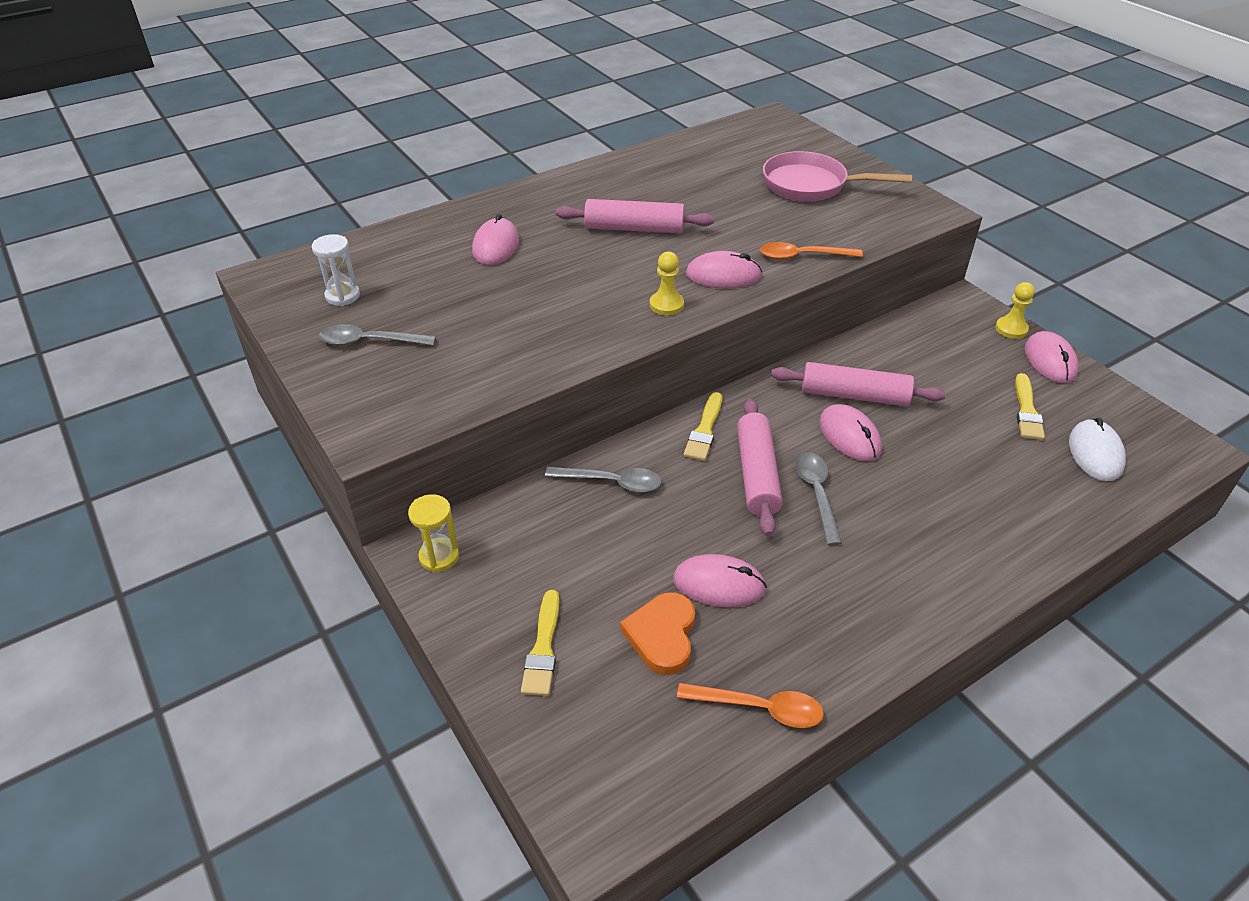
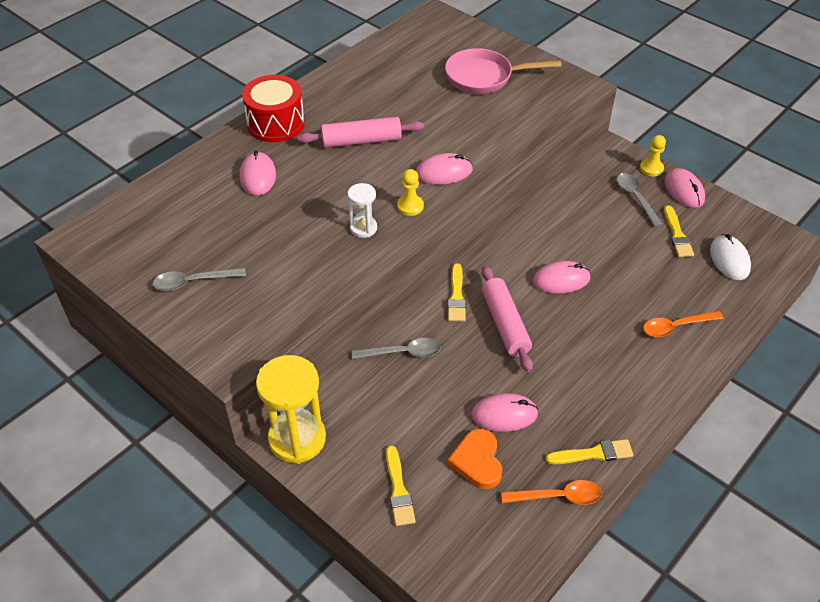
camera: 15 degrees left, 5 degrees up
white hourglass [312,234,360,306] -> white hourglass moved to [348,183,377,238]
yellow hourglass [408,494,459,572] -> yellow hourglass [256,355,326,464], size x1.91
orange spoon [760,242,863,260] -> orange spoon moved to [643,311,724,337]
pink rolling pin [771,362,946,406] -> none
grey spoon [795,452,842,545] -> grey spoon moved to [617,173,663,227]
pink mouse [819,404,882,461] -> pink mouse turned 60 degrees counterclockwise [533,261,591,294]
none -> red drum [242,75,305,142]
none -> yellow brush [546,439,633,464]

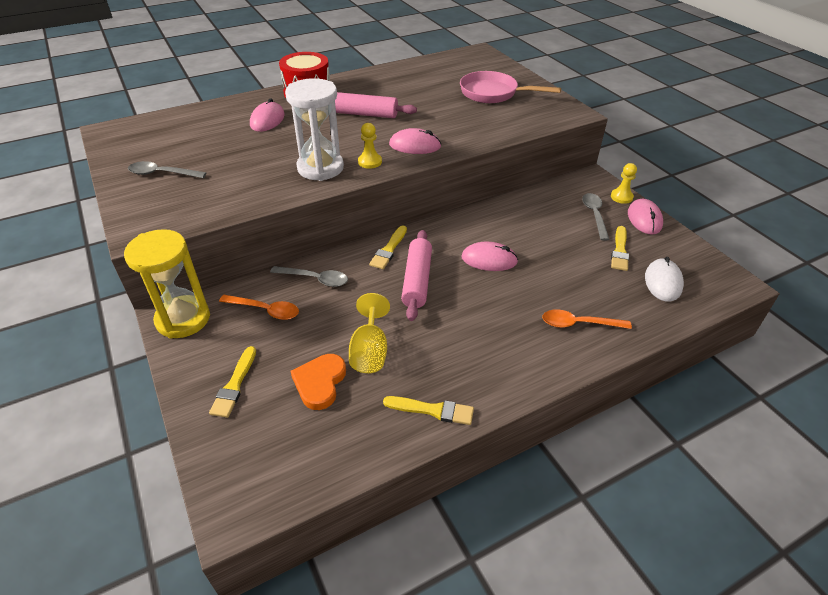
camera: 20 degrees right, 5 degrees down
white hourglass [348,183,377,238] -> white hourglass [285,78,344,181], size x1.91
pink mouse [471,393,538,432] -> yellow goblet [349,293,390,373]
orange spoon [501,480,602,505] -> orange spoon moved to [219,295,299,320]

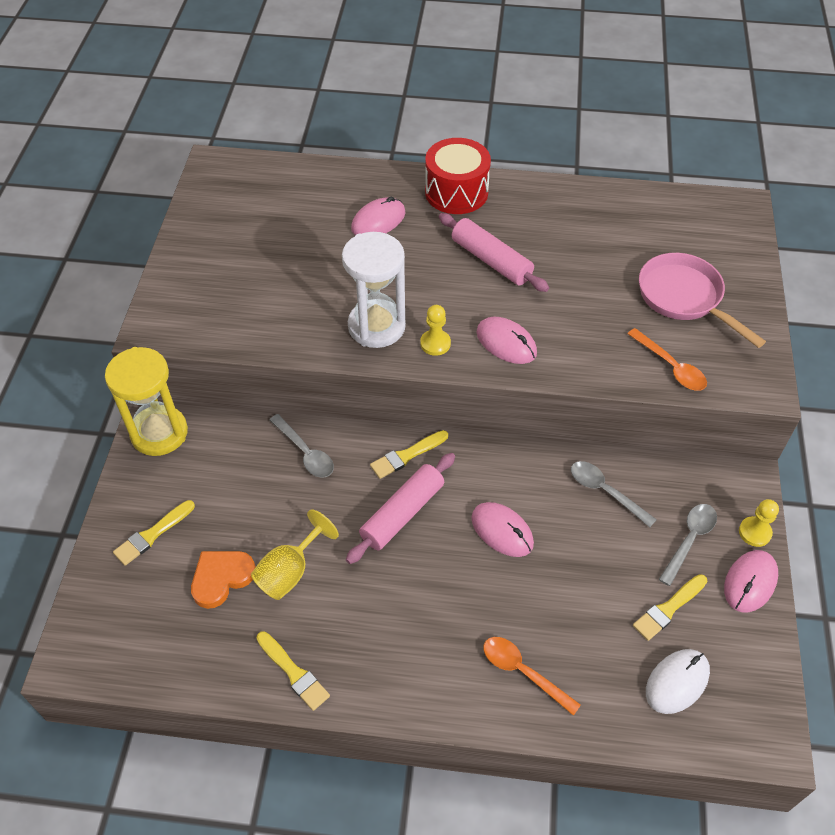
camera: 35 degrees right, 10 degrees up
grey spoon [128,161,206,178] -> grey spoon moved to [571,461,657,527]
orange spoon [219,295,299,320] -> orange spoon moved to [627,328,707,391]

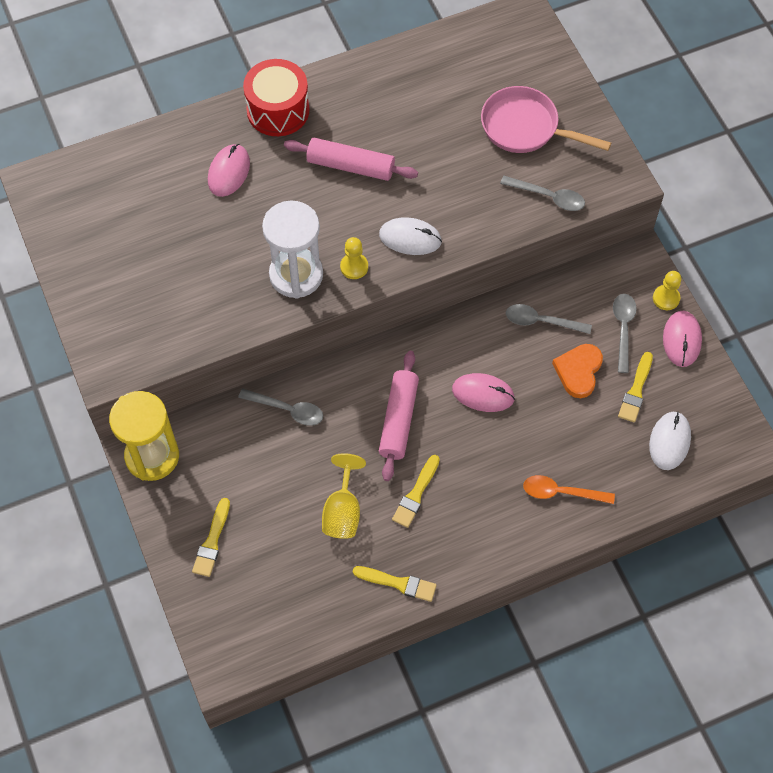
camera: 30 degrees left, 10 degrees up
orange heart [191,551,256,609] -> orange heart moved to [552,344,603,398]
yellow brush [370,430,448,479] -> yellow brush moved to [392,455,440,528]
pink mouse [476,317,537,364] -> white mouse [379,217,442,255]
orange spoon [627,328,707,391] -> grey spoon [500,176,585,211]

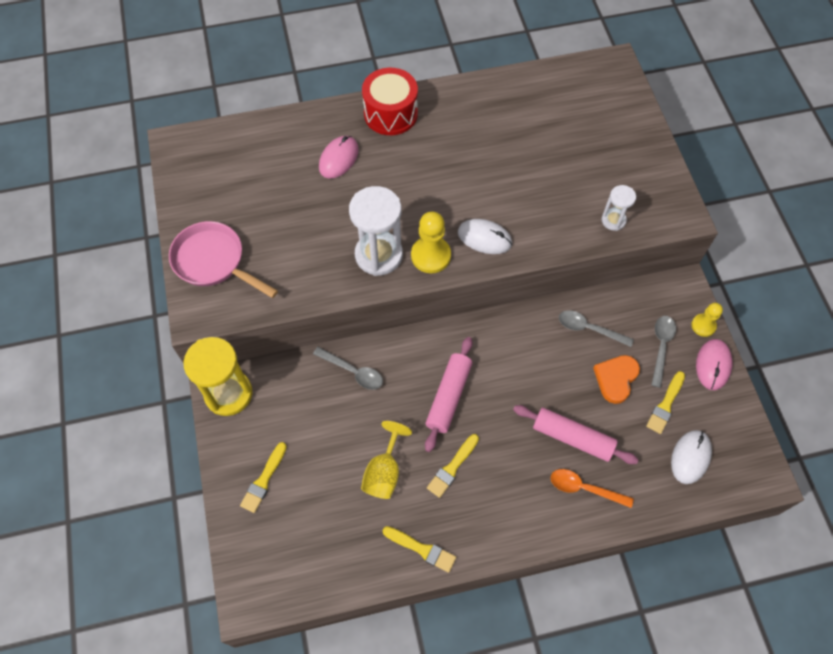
camera: 10 degrees right, 0 degrees up
pink rolling pin [284,138,418,181] -> pink rolling pin moved to [513,405,638,464]
yellow pawn [340,237,368,279] -> yellow pawn [411,212,451,273], size x1.59
pink mouse [452,373,515,412] -> none
pink pan [481,86,611,153] -> pink pan moved to [169,221,278,298]
grey spoon [500,176,585,211] -> white hourglass [601,185,636,231]

